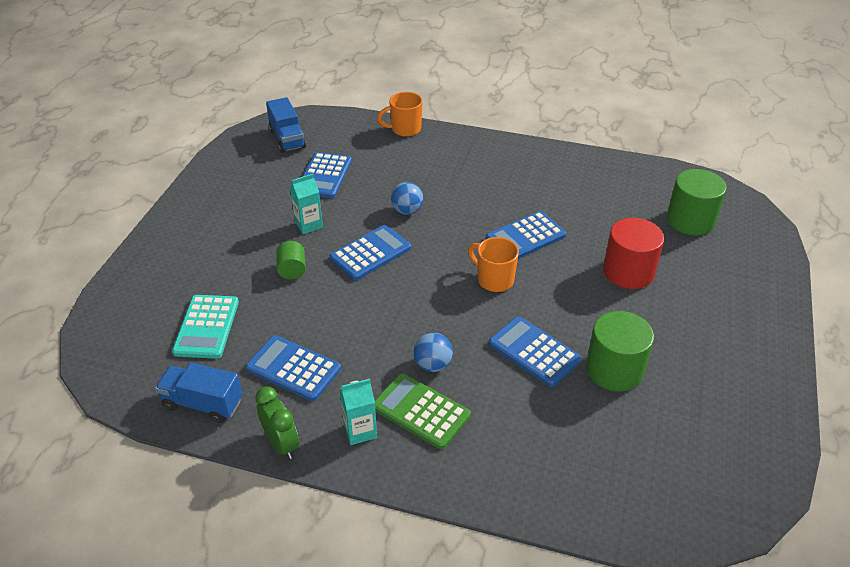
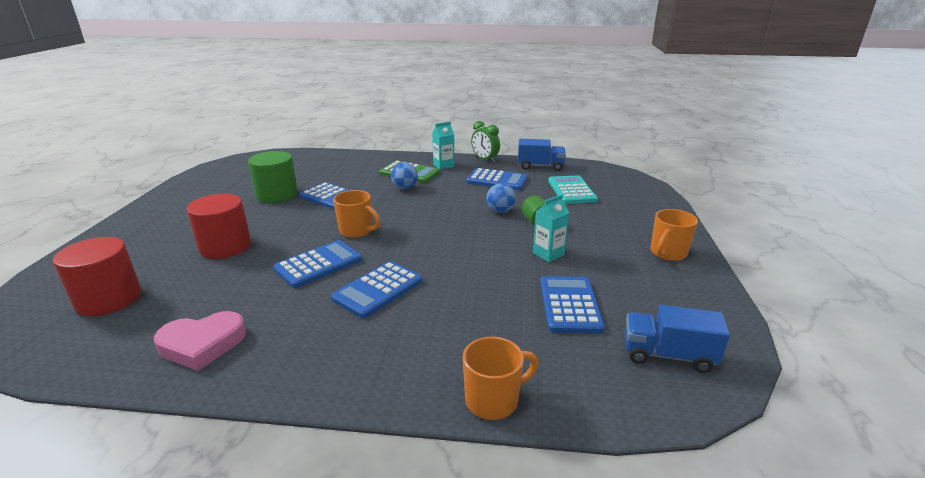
camera: 170 degrees right, 15 degrees down
blue truck [266,97,306,153] -> blue truck turned 45 degrees counterclockwise [625,305,730,373]
blue calculator [329,225,411,280] -> blue calculator moved to [331,261,422,318]
blue ball [391,182,423,215] -> blue ball moved to [486,183,516,213]
green cylinder [667,169,727,235] -> red cylinder [53,237,141,316]
none -> pink heart [154,311,246,371]
none -> orange mug [650,209,698,261]

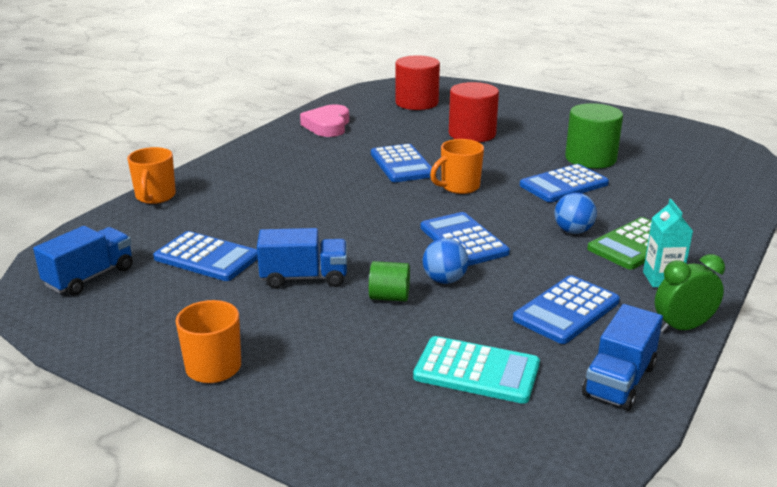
camera: 115 degrees right, 0 degrees up
blue calculator [331,261,422,318] -> blue calculator moved to [420,212,510,266]
turquoise carton [533,194,569,262] -> blue truck [257,228,347,289]

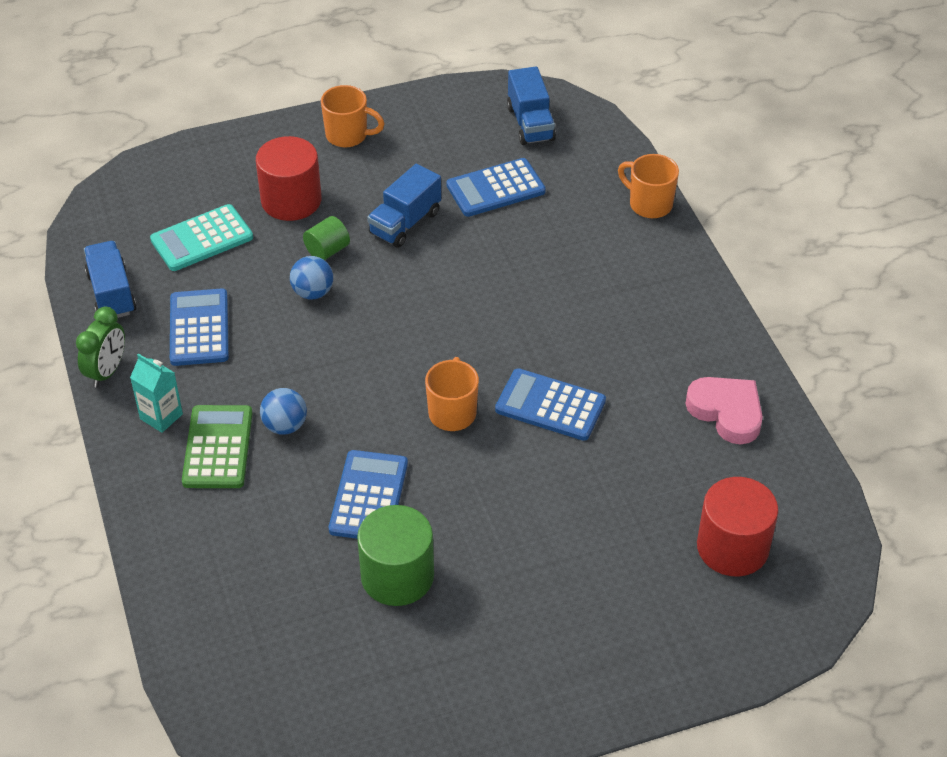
camera: 130 degrees right, 20 degrees up
blue calculator [420,212,510,266] -> none
red cylinder [449,82,499,142] -> red cylinder moved to [256,136,321,221]

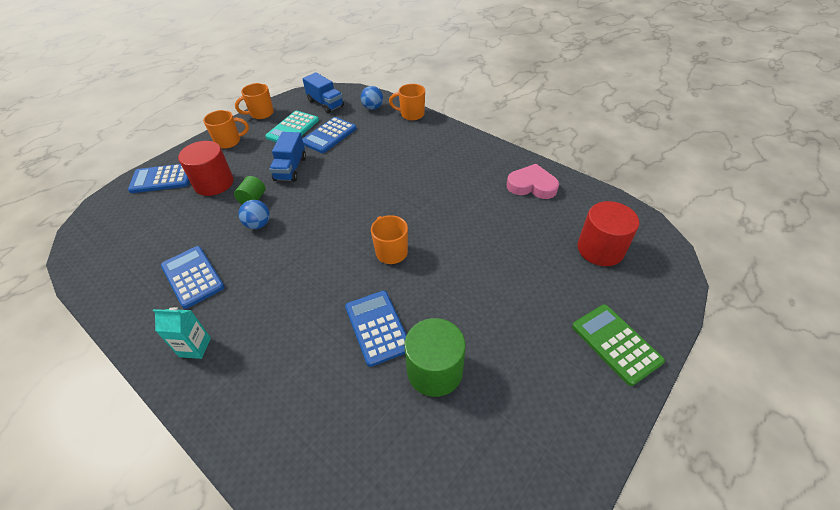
camera: 30 degrees left, 0 degrees up
green clock [76,307,125,388] -> none
blue truck [84,241,136,318] -> none
turquoise calculator [150,204,253,271] -> turquoise calculator moved to [265,111,319,142]
green calculator [182,405,253,488] -> green calculator moved to [572,304,665,386]
blue ball [260,388,307,435] -> blue ball moved to [361,86,383,110]
blue calculator [495,368,606,441] -> blue calculator moved to [128,164,190,193]
none -> orange mug [235,83,274,119]

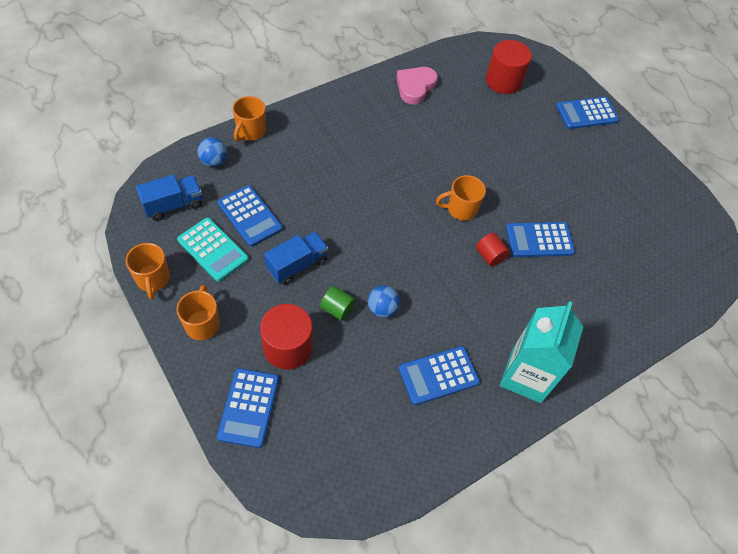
camera: 80 degrees left, 10 degrees up
turquoise carton [153,307,211,359] -> turquoise carton [500,301,584,403], size x1.98
blue truck [269,132,306,182] -> blue truck turned 60 degrees counterclockwise [264,232,328,285]
green cylinder [404,318,466,397] -> none
green calculator [572,304,665,386] -> blue calculator [556,97,619,129]
none -> red cylinder [476,233,510,266]

